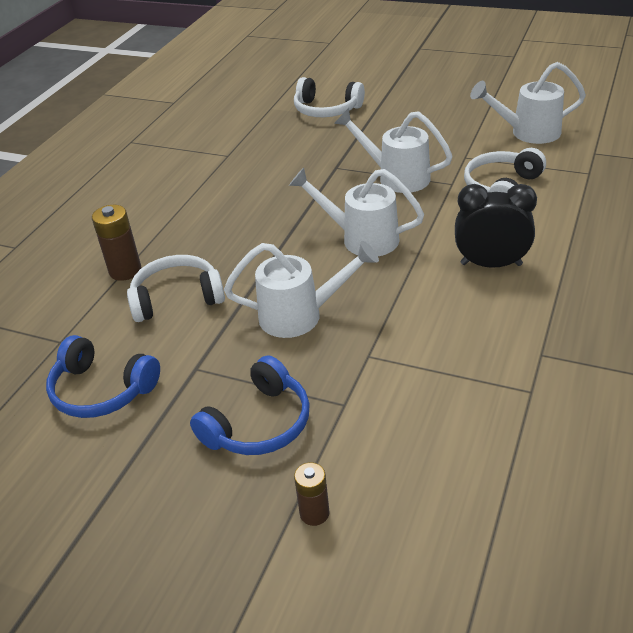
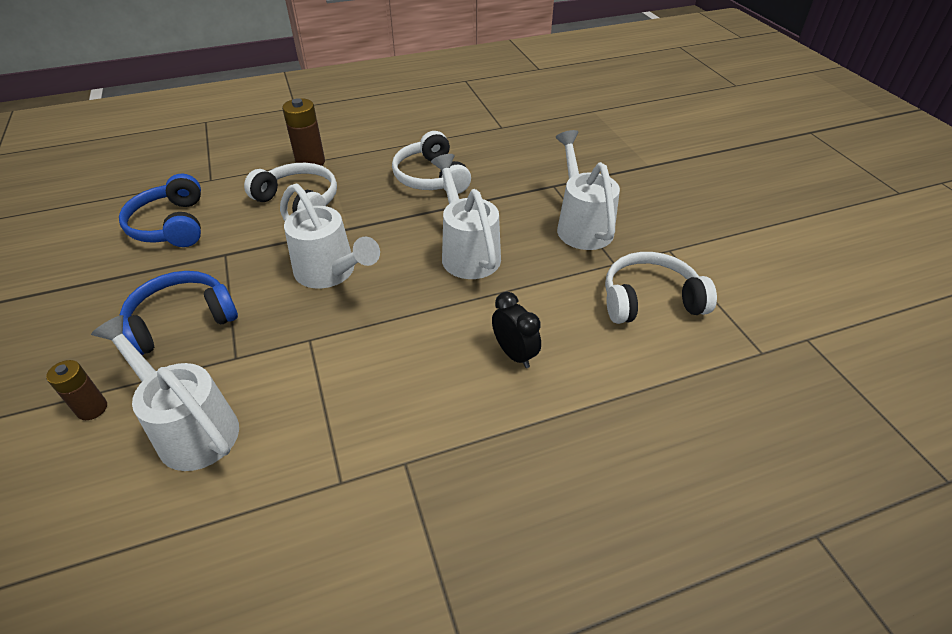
camera: 45 degrees right, 5 degrees up
blue headphones [190,355,310,455] -> blue headphones turned 150 degrees clockwise [119,271,238,355]
white headphones [294,77,365,117] -> white headphones moved to [392,131,471,194]
black clock [455,184,537,268] -> black clock [492,292,541,368], size x0.64
white watering can [470,62,586,144] -> white watering can moved to [91,315,239,471]

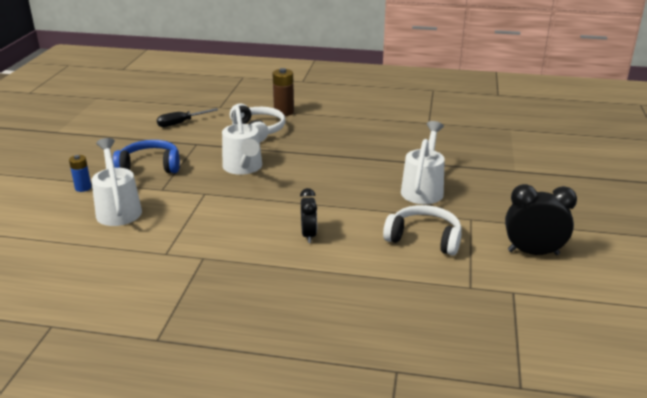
camera: 30 degrees right, 15 degrees down
brown battery [46,360,107,420] -> blue battery [69,155,92,192]
blue headphones [119,174,201,247] -> black screwdriver [157,108,218,127]
white headphones [392,131,471,194] -> none
white watering can [431,154,501,279] -> none
none -> black clock [505,184,577,255]

